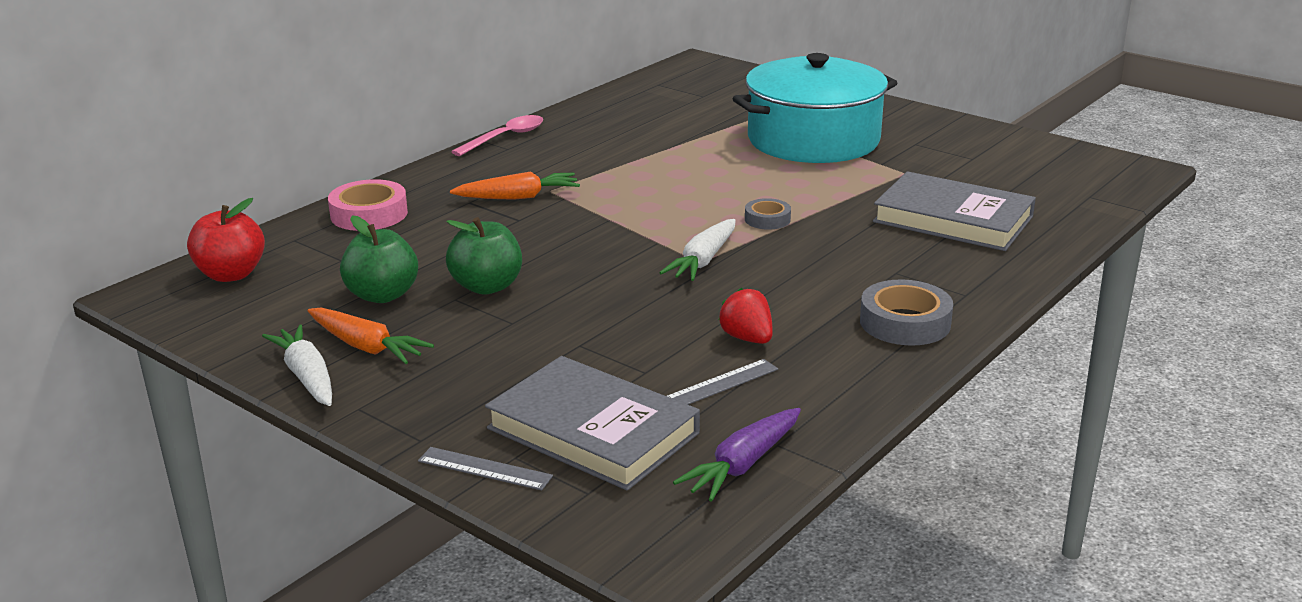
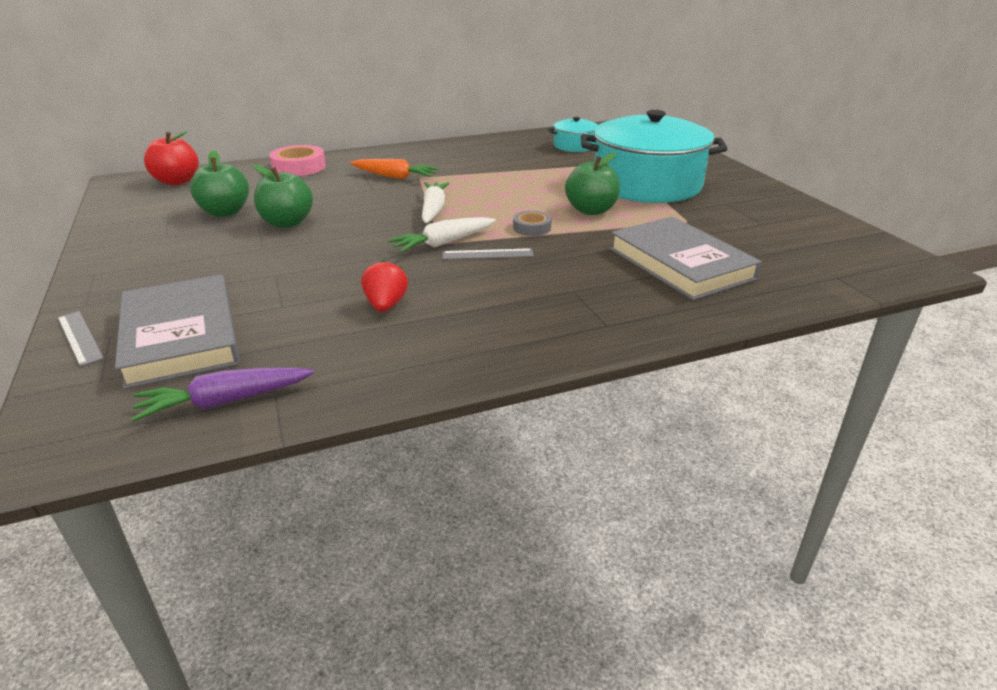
camera: 30 degrees right, 5 degrees up
white carrot [262,324,332,406] -> white carrot moved to [422,182,450,223]
orange carrot [308,307,434,364] -> none
pink spoon [451,115,543,156] -> none
grey ruler [667,359,778,405] -> grey ruler moved to [443,248,534,260]
grey tape [860,280,953,346] -> none
none -> turquoise pot [548,117,598,152]
none -> green apple [565,152,620,215]

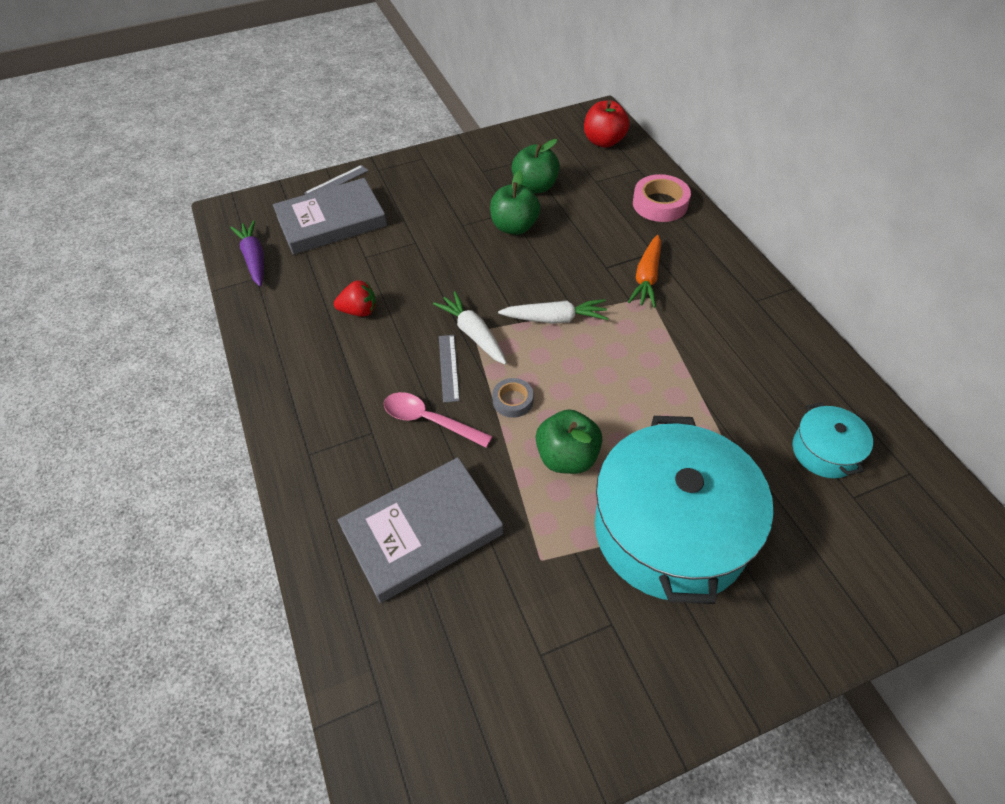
camera: 90 degrees right, 20 degrees up
none -> pink spoon [384,392,493,448]

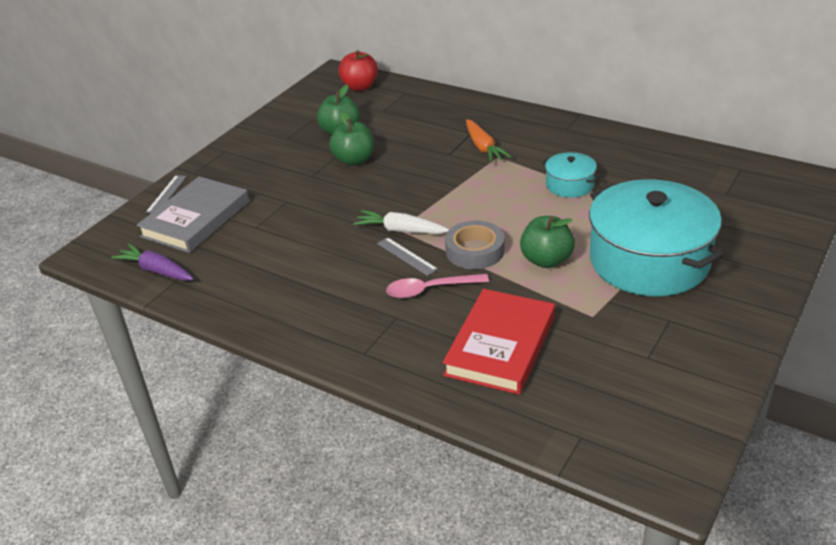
camera: 35 degrees left, 15 degrees down
red strawberry [334,280,376,317] -> none
grey book [338,457,503,603] -> red book [442,289,555,395]
grey tape [492,378,533,418] -> grey tape [445,220,505,269], size x1.69
white carrot [498,299,608,324] -> none
pink tape [633,174,691,222] -> none
turquoise pot [793,402,873,478] -> turquoise pot moved to [542,152,600,198]

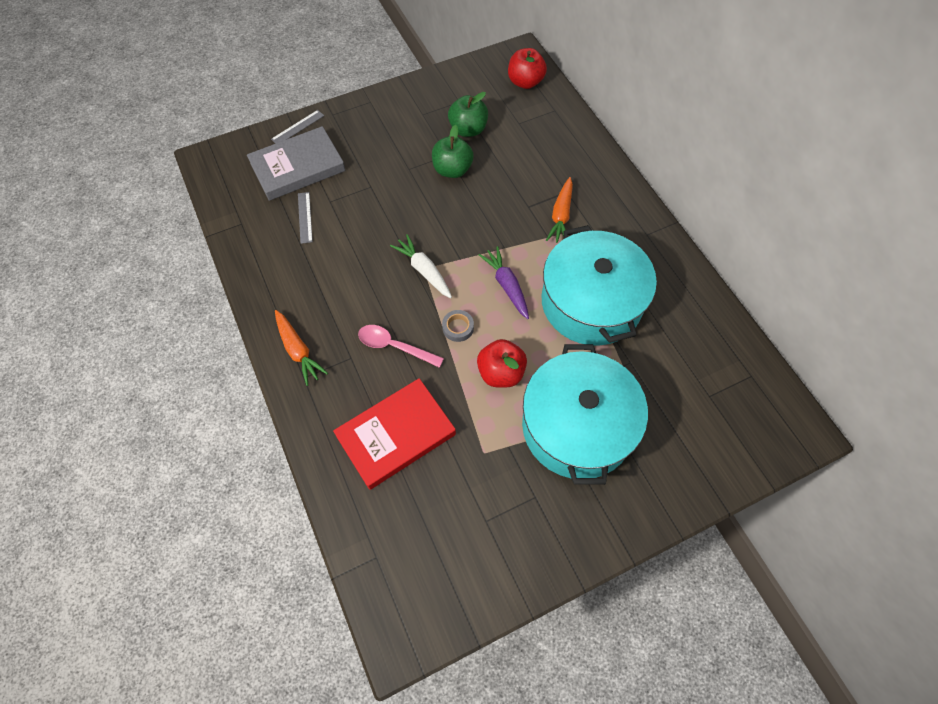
camera: 30 degrees right, 25 degrees up
purple carrot [111,244,194,281] -> purple carrot moved to [478,246,529,319]
grey ruler [377,237,438,276] -> grey ruler moved to [298,192,313,244]
grey tape [445,220,505,269] -> grey tape [442,310,474,342], size x0.59
green apple [520,216,575,268] -> red apple [477,339,527,388]
turquoise pot [542,152,600,198] -> turquoise pot [542,225,657,346], size x2.19
none -> orange carrot [275,310,328,386]

